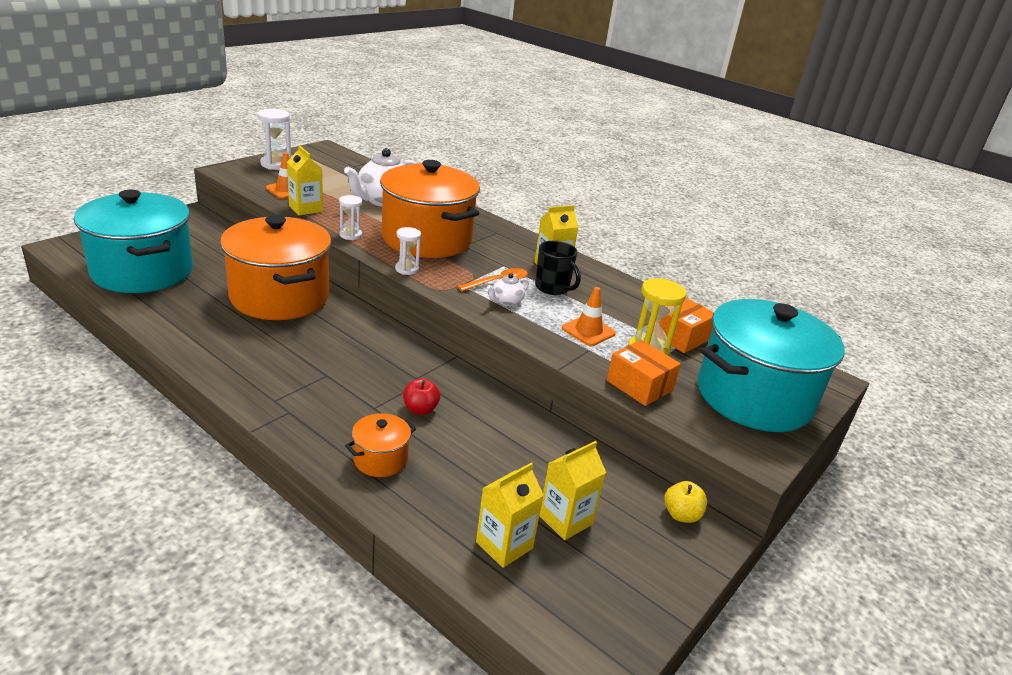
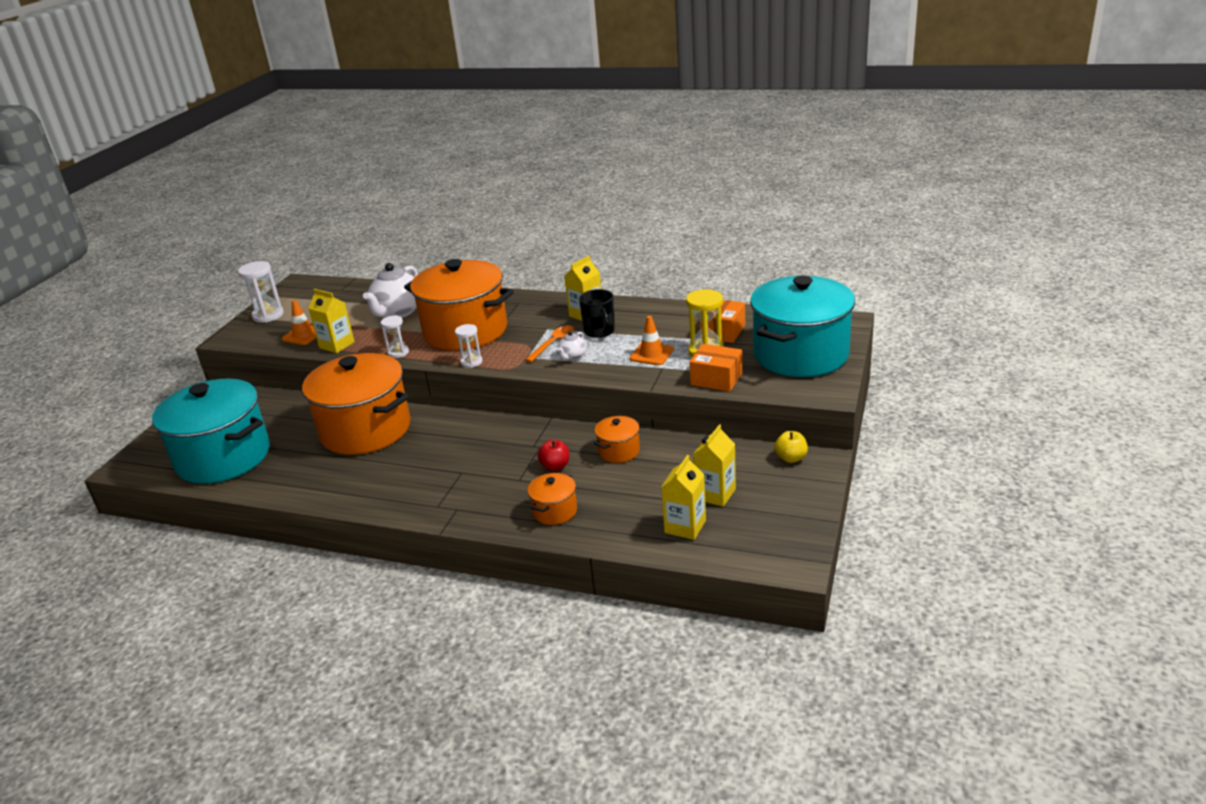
camera: 15 degrees left, 0 degrees up
black mug [535,241,581,295] -> black mug turned 45 degrees clockwise [579,289,615,338]
none -> orange pot [594,416,640,463]

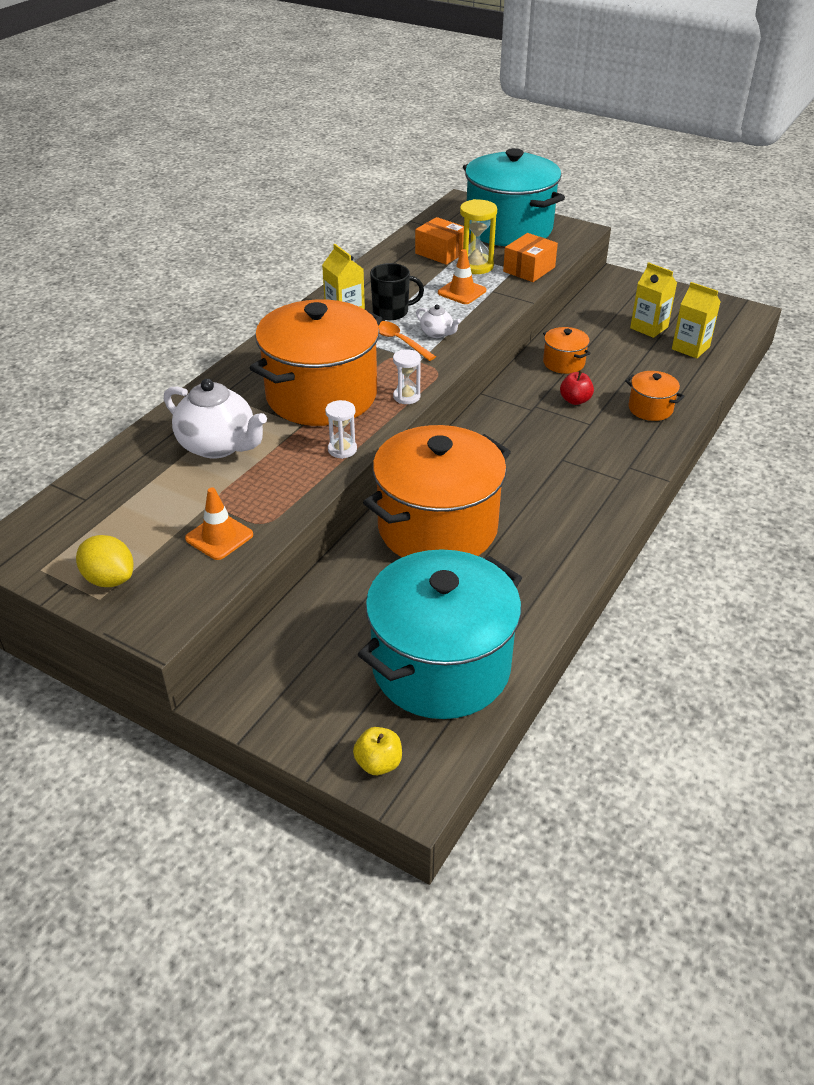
camera: 80 degrees left, 10 degrees up
white hourglass [238,261,284,323] -> yellow lemon [76,535,134,587]
yellow carton [308,289,355,353] -> none
yellow apple [774,431,808,463] -> yellow apple moved to [353,727,402,775]

